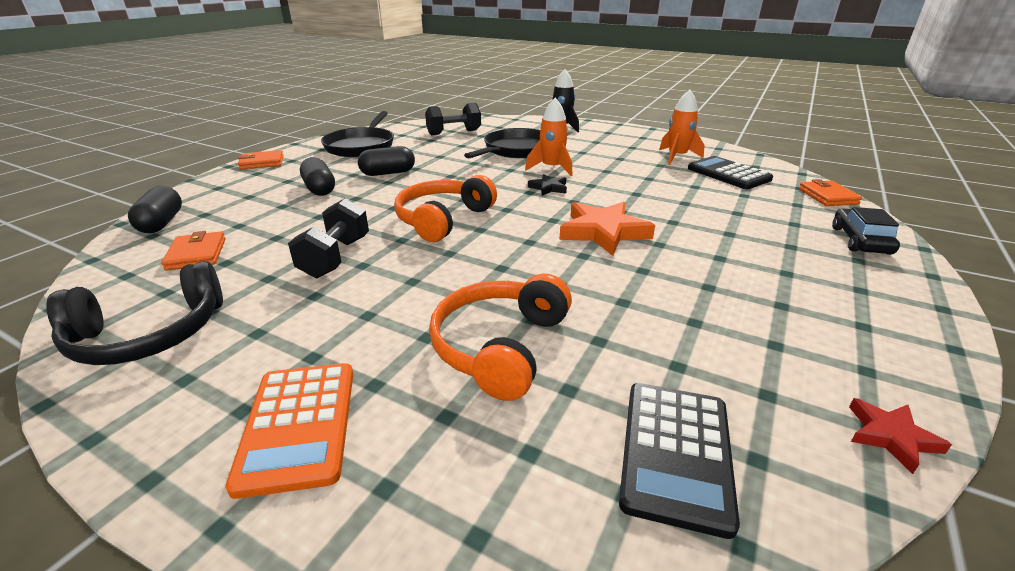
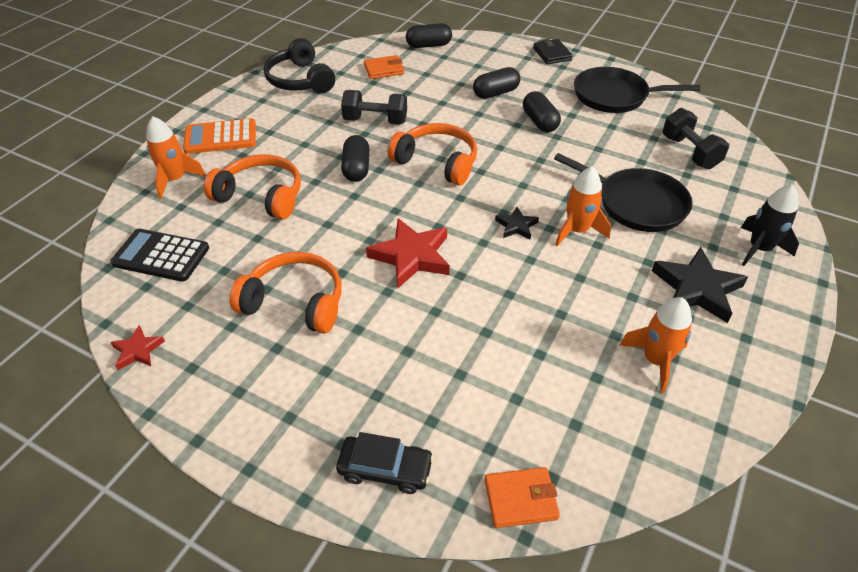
camera: 90 degrees right, 15 degrees up
orange wallet [238,150,284,170] -> black wallet [533,39,573,64]
orange star [559,202,655,256] -> red star [366,218,450,288]
black calculator [688,156,773,189] -> none
none -> orange rocket [146,116,206,199]
none -> orange headphones [229,252,342,334]
none -> black capsule [341,135,370,182]
none -> black star [652,247,748,323]

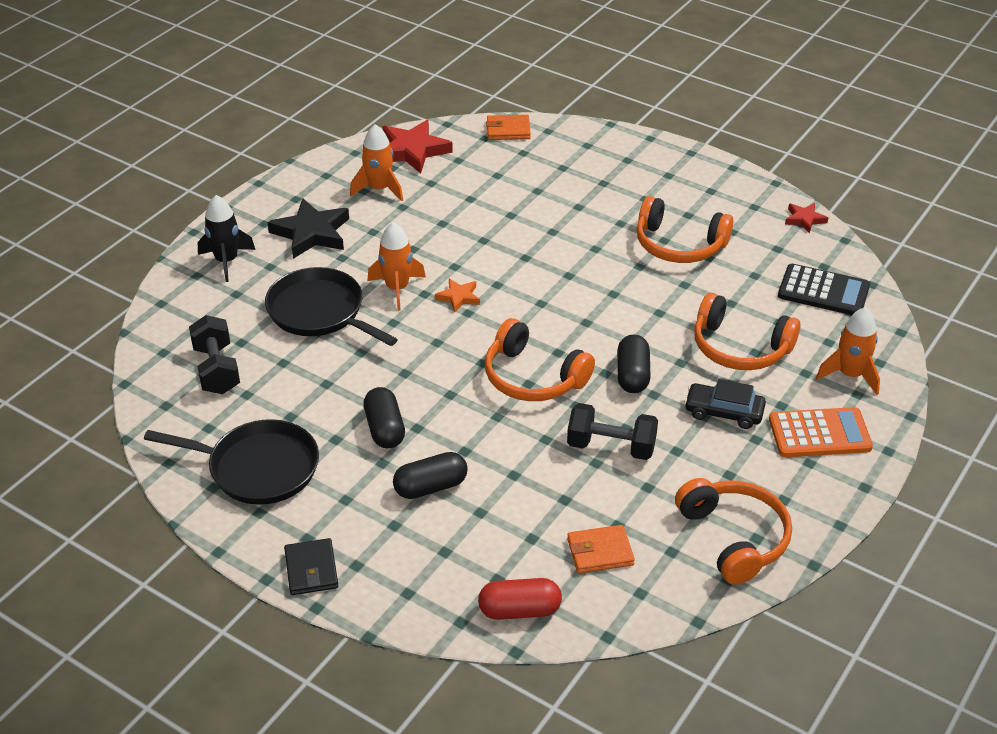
camera: 175 degrees left, 5 degrees down
black headphones [264,38,335,93] -> orange headphones [675,478,792,585]
black car [336,432,434,494] -> black car moved to [684,379,766,429]
red star [366,218,450,288] -> red star moved to [382,120,453,173]
black capsule [406,23,452,48] -> red capsule [478,578,562,620]
black star [495,207,539,239] -> orange star [435,278,480,313]

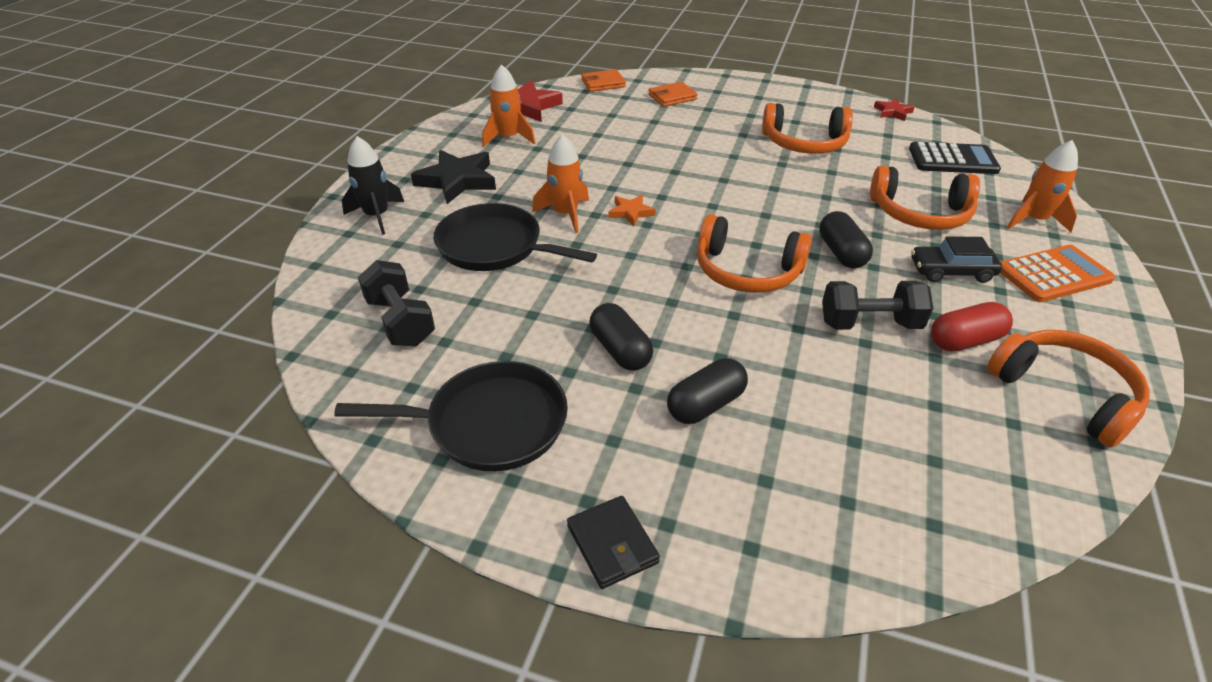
camera: 15 degrees left, 0 degrees up
red capsule [478,578,562,620] -> red capsule moved to [931,302,1013,352]
orange wallet [567,525,635,574] -> orange wallet moved to [648,82,698,107]

